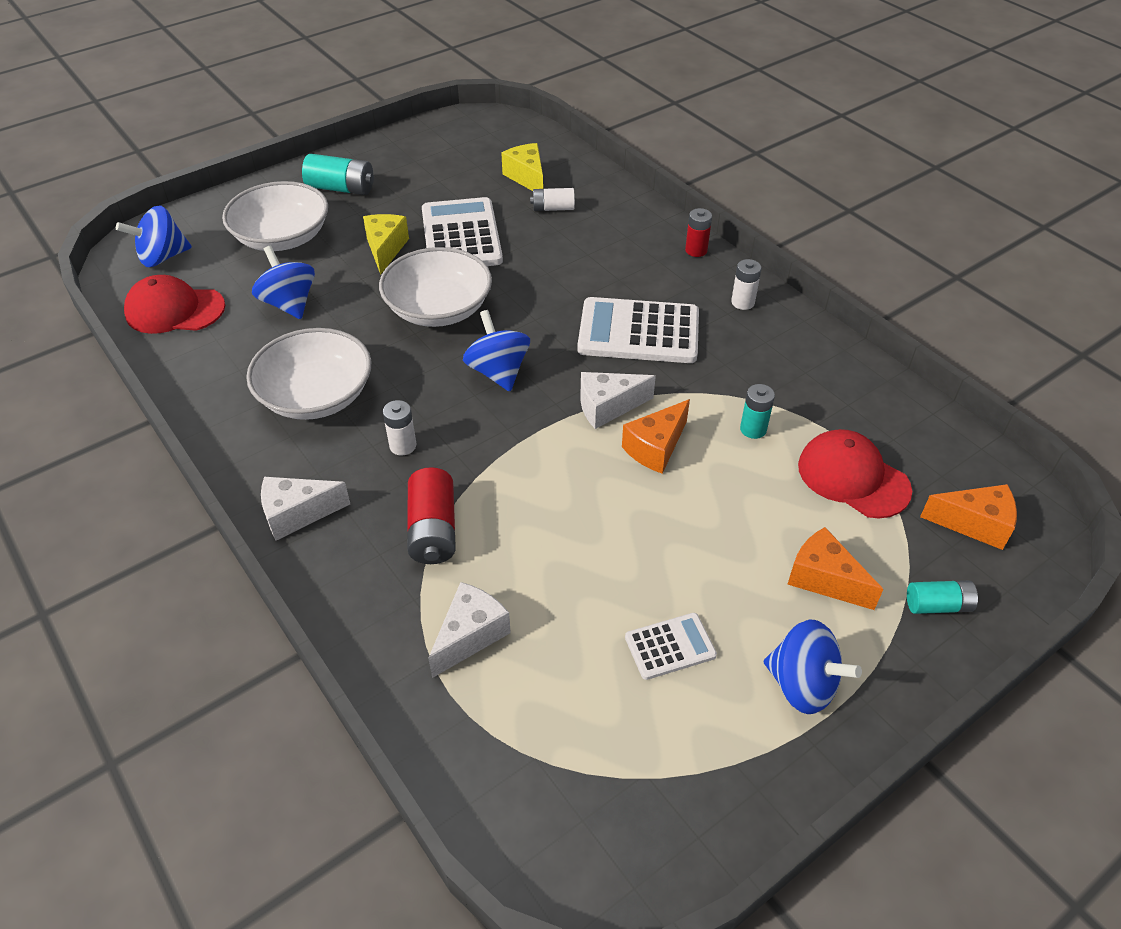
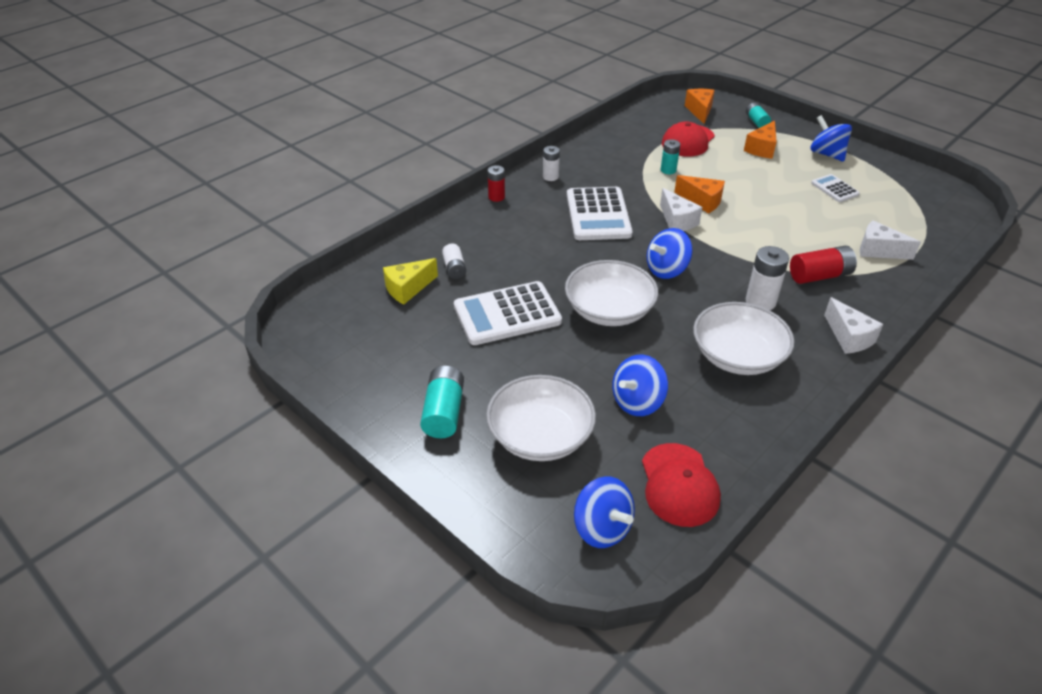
camera: 100 degrees left, 5 degrees down
yellow cheese [363,214,409,275] -> none
white battery [383,400,416,455] -> white battery [745,246,789,310], size x1.57
blue spinning top [764,620,862,714] -> blue spinning top turned 60 degrees counterclockwise [811,115,852,162]

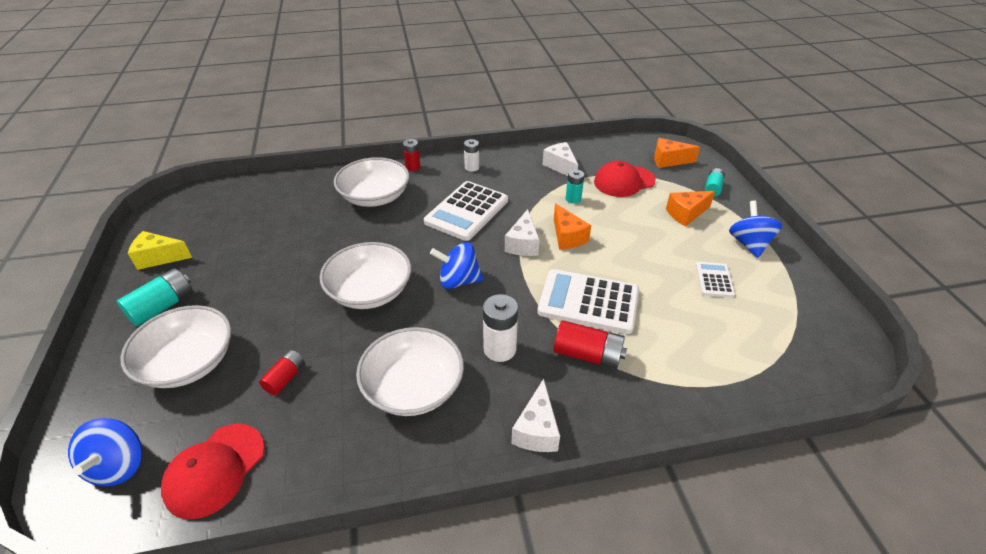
camera: 35 degrees right, 0 degrees up
yellow cheese [383,258,438,305] -> yellow cheese moved to [128,231,192,270]
white battery [442,244,466,279] -> none
white calculator [454,281,562,345] -> white calculator moved to [537,269,639,334]
blue spinning top [612,355,668,416] -> red battery [259,350,305,396]
orange cheese [685,89,715,124] -> orange cheese turned 120 degrees counterclockwise [654,138,700,168]
white cheese [860,220,921,260] -> white cheese moved to [542,142,578,176]
none -> white bowl [334,157,409,207]

